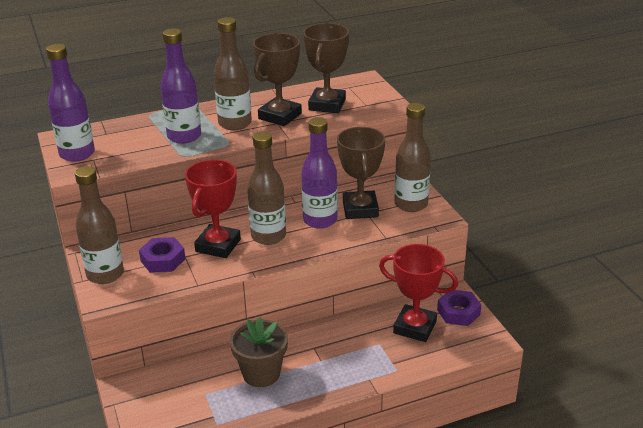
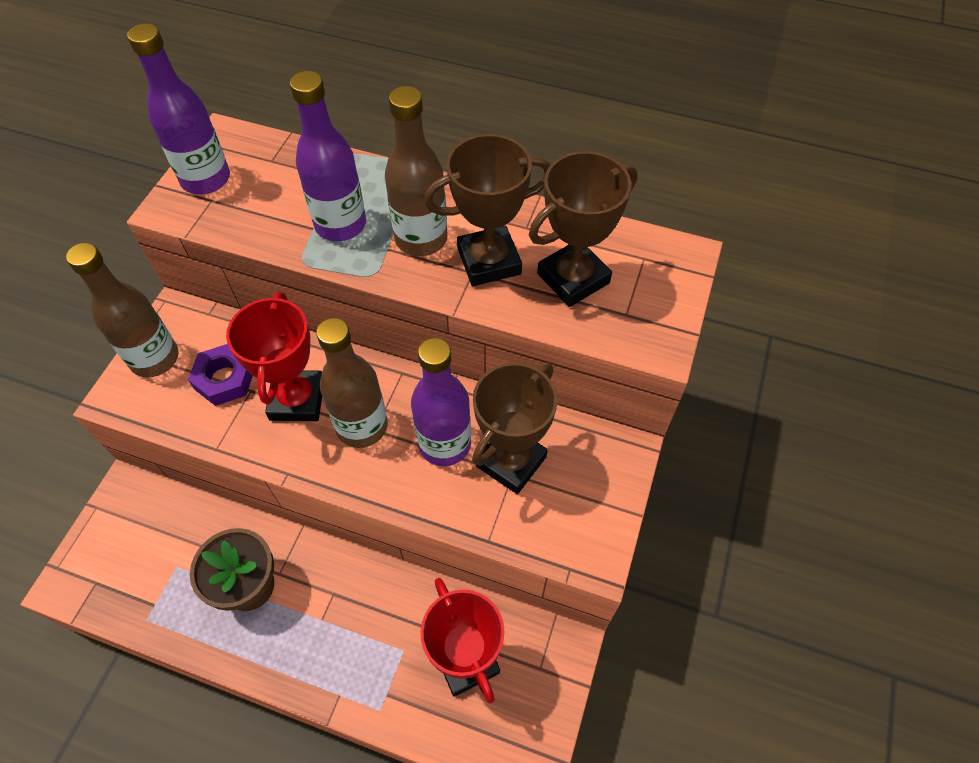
camera: 40 degrees right, 25 degrees up
red trophy [185,159,241,258] -> red trophy turned 60 degrees counterclockwise [226,292,322,421]
brown bottle [394,103,431,212] -> none
purple nut [437,290,481,326] -> none

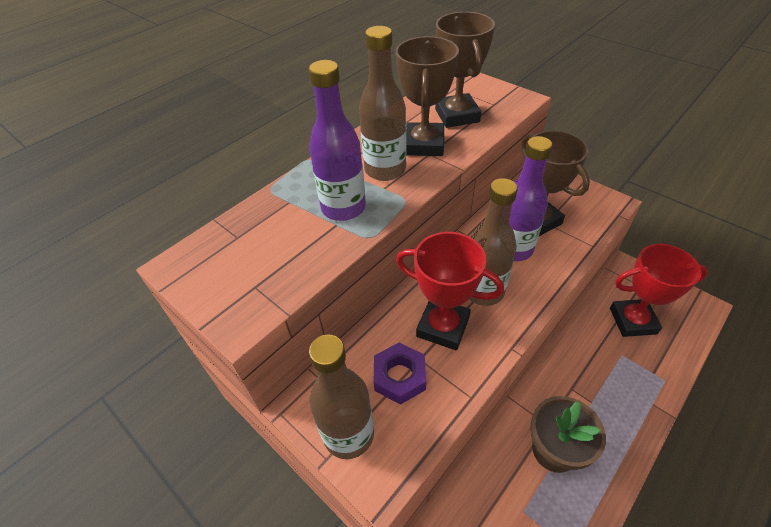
camera: 65 degrees left, 10 degrees down
purple bottle [127,23,230,194] -> none

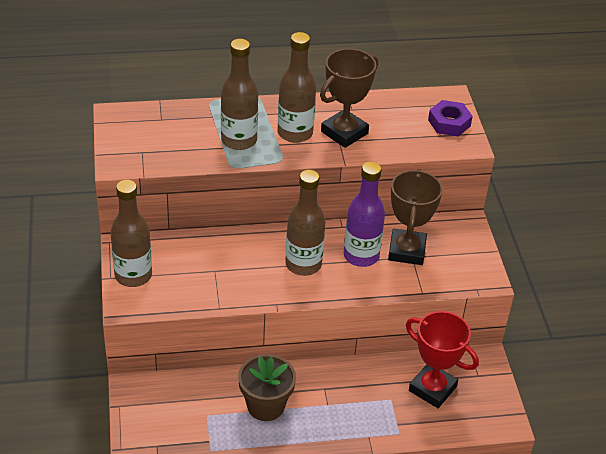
camera: 35 degrees right, 5 degrees down
purple bottle [309,60,366,221] -> brown bottle [221,39,258,150]
purple nut [374,343,426,405] -> purple nut moved to [428,100,473,136]
red trophy [396,232,504,350] -> none
brown trophy [435,12,495,128] -> none

